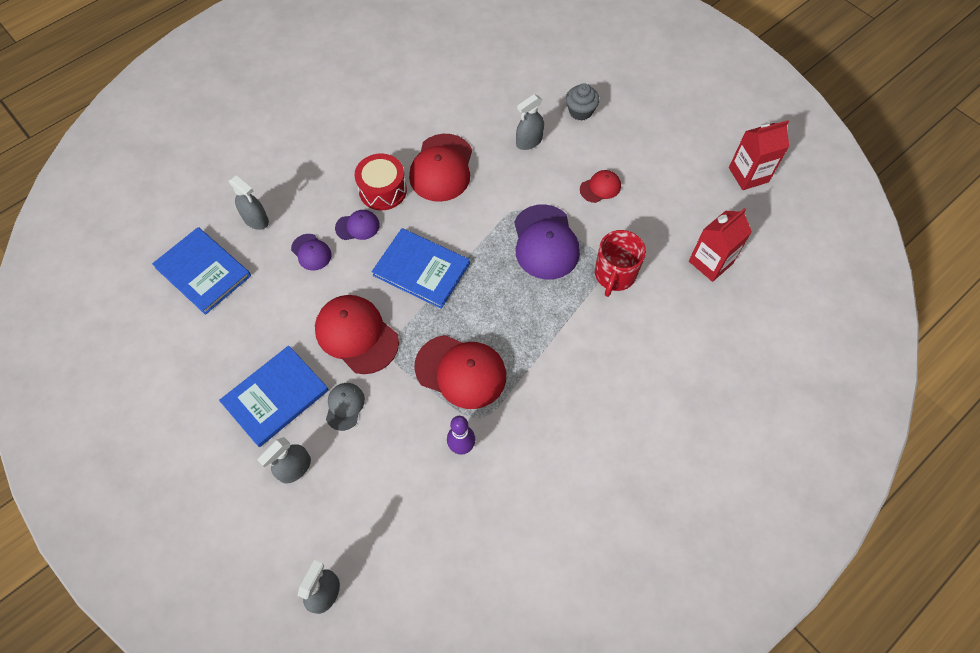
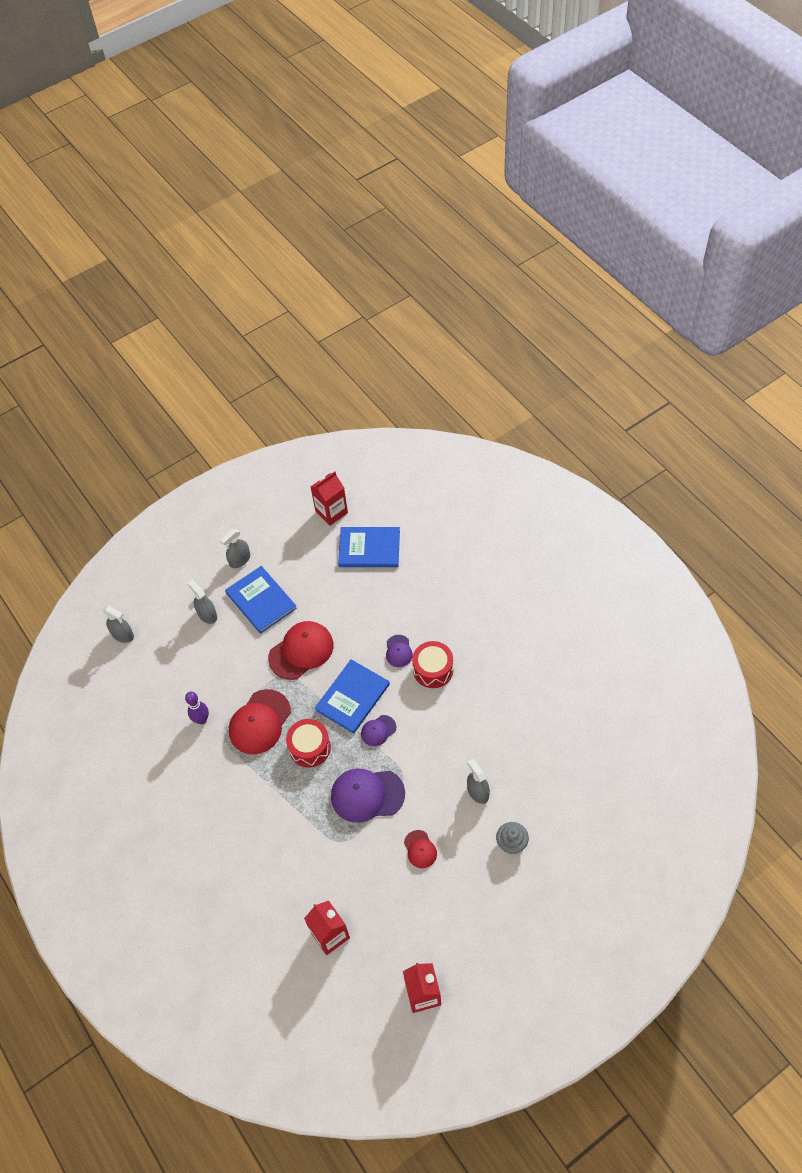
camera: 100 degrees right, 5 degrees down
blue book [152,227,251,315] -> blue book turned 45 degrees clockwise [338,527,400,567]
grey spray bottle [229,175,269,230] -> grey spray bottle moved to [220,529,250,568]
purple cap [291,234,331,271] -> purple cap moved to [361,715,396,746]
grey cap [326,383,365,431] -> none
red cap [409,134,472,202] -> none
red mug [595,230,646,297] -> none
none -> red drum [286,719,331,768]
none -> red carton [311,471,348,526]

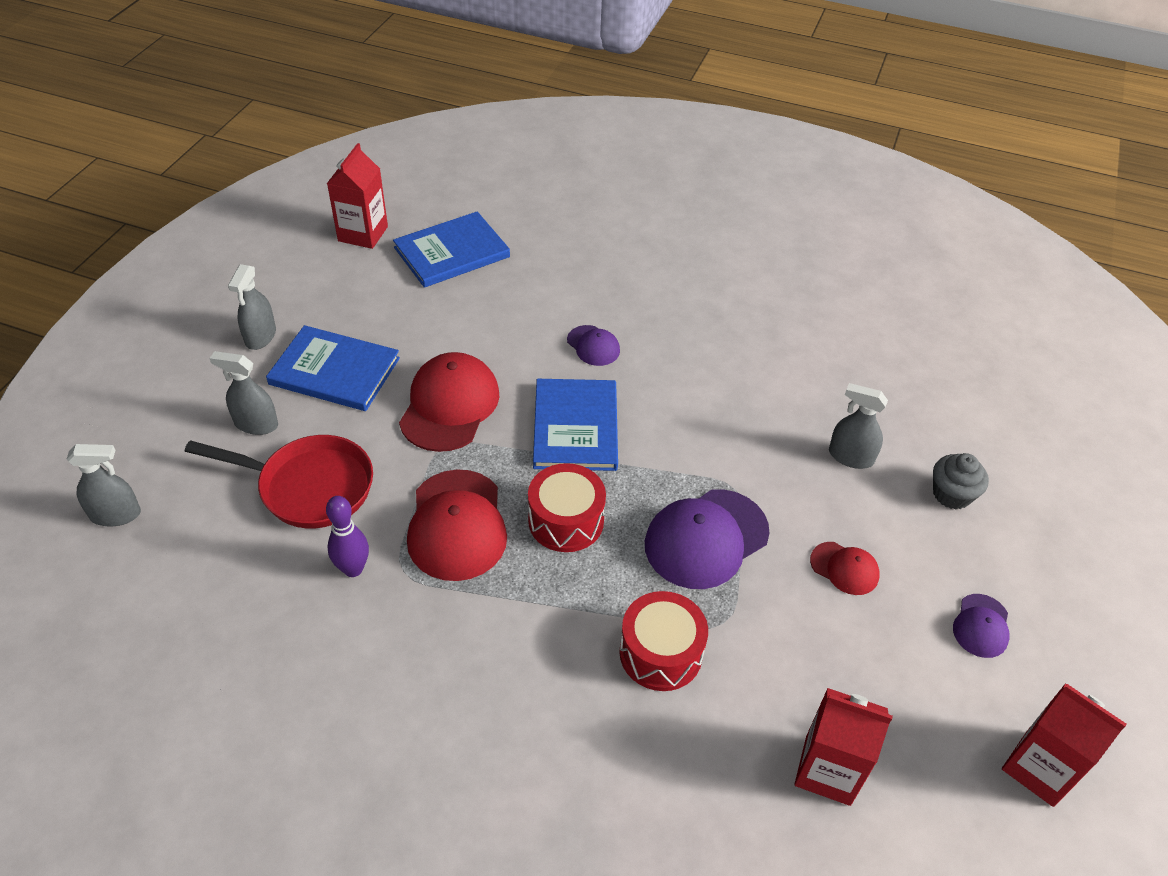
camera: 40 degrees left, 10 degrees down
purple cap [361,715,396,746] -> purple cap moved to [953,594,1010,658]
red drum [412,641,453,688] -> red drum moved to [619,591,708,691]
none -> red pan [185,435,373,528]

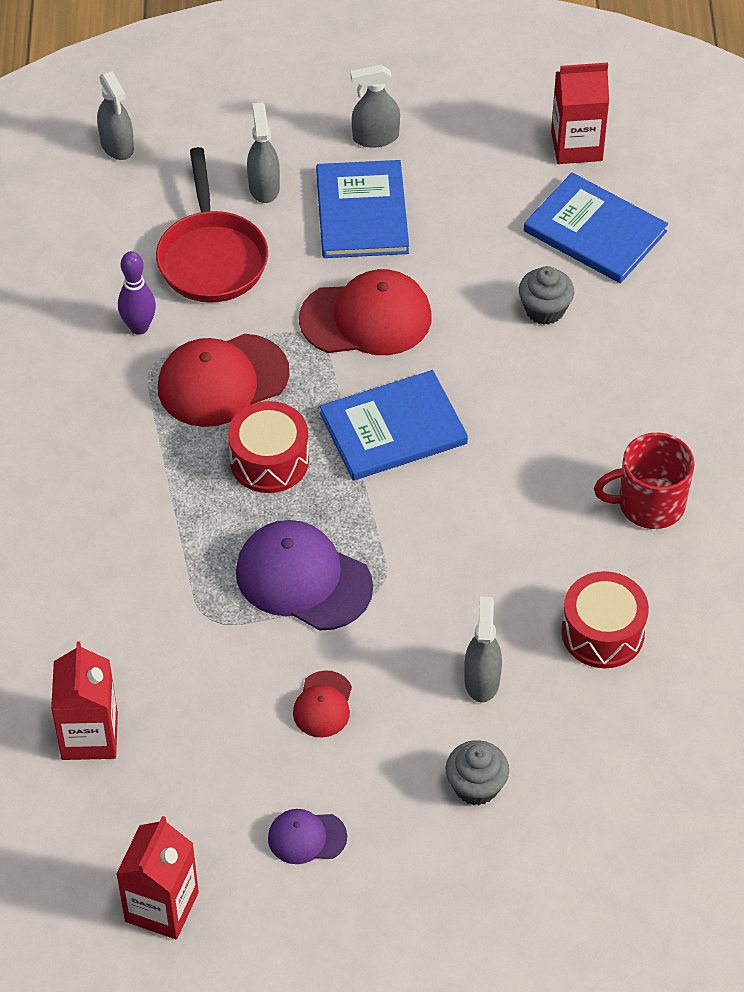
camera: 70 degrees right, 5 degrees up
purple cap [567,325,620,366] -> none
red drum [619,591,708,691] -> red drum moved to [561,571,649,668]
none -> grey cupcake [519,266,574,325]
none -> red mug [594,433,695,529]

